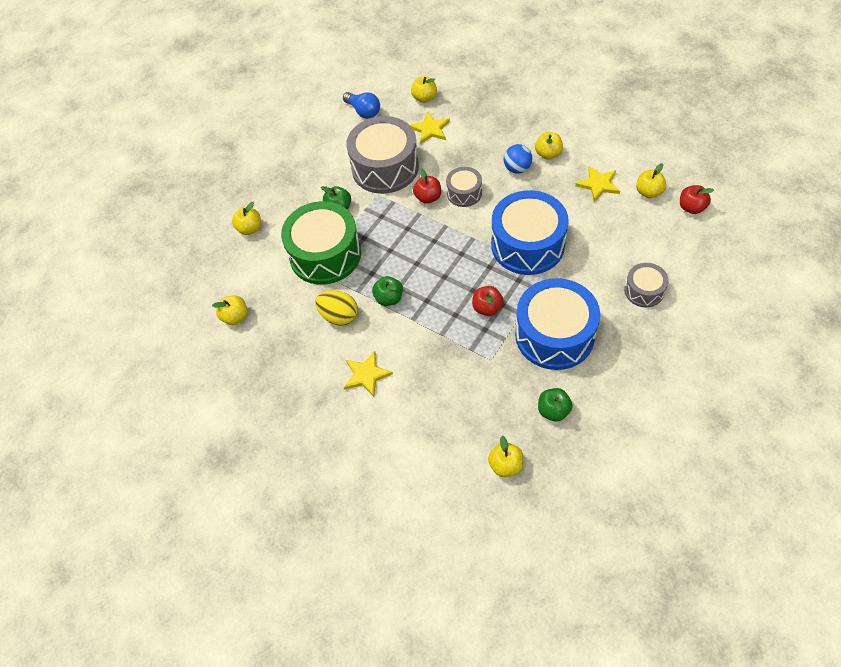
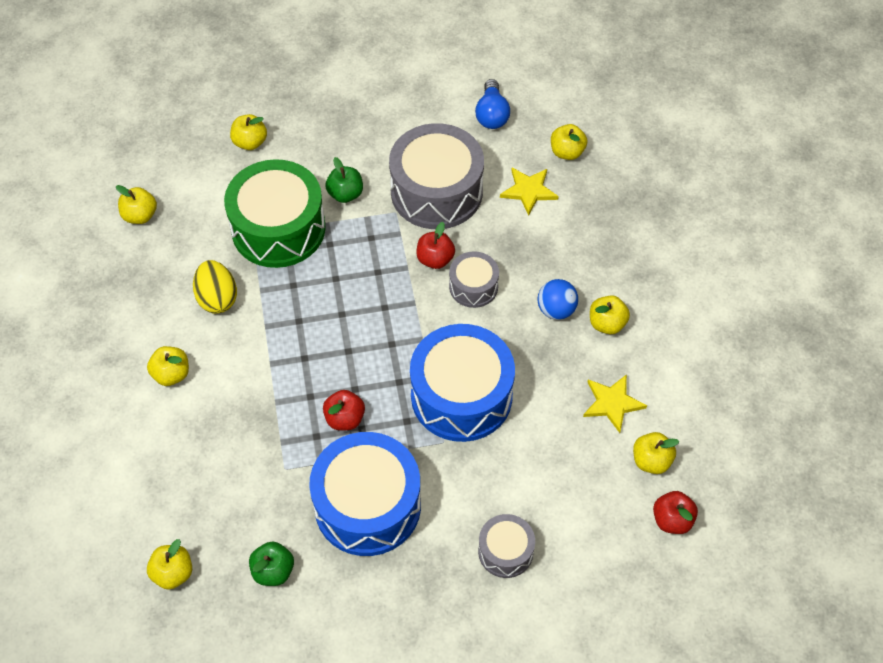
camera: 40 degrees right, 0 degrees up
yellow star [344,351,393,397] -> yellow apple [147,346,189,386]
green apple [372,276,403,306] -> none

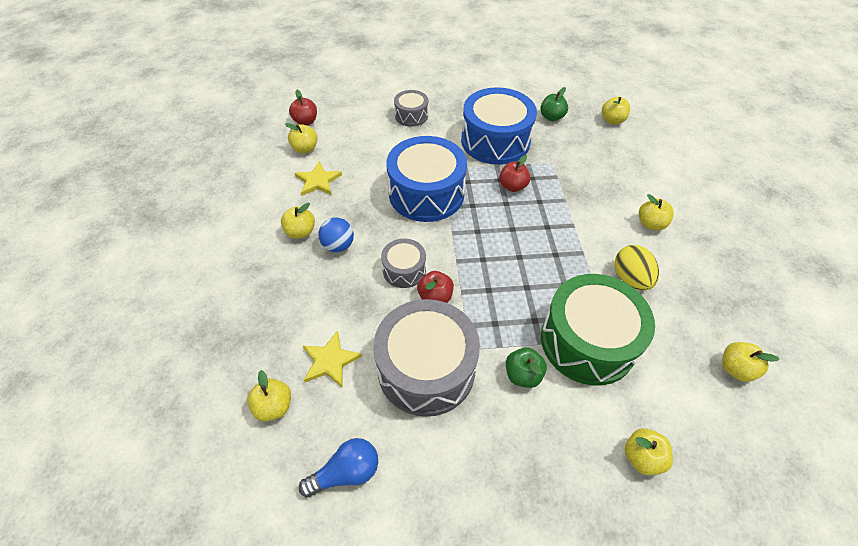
camera: 175 degrees left, 5 degrees down
blue light bulb [475,79,510,129] -> blue light bulb turned 60 degrees clockwise [299,438,378,498]

